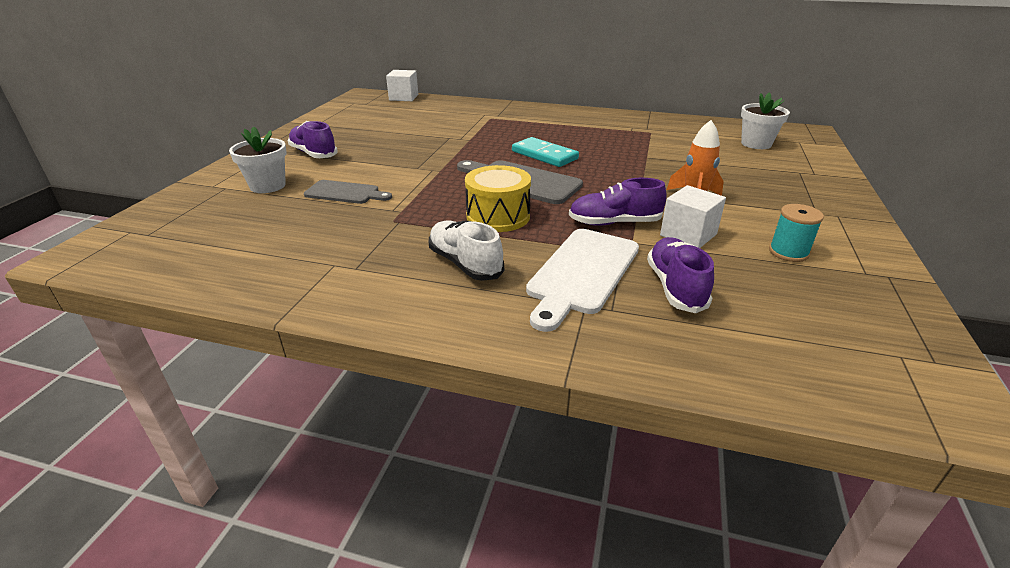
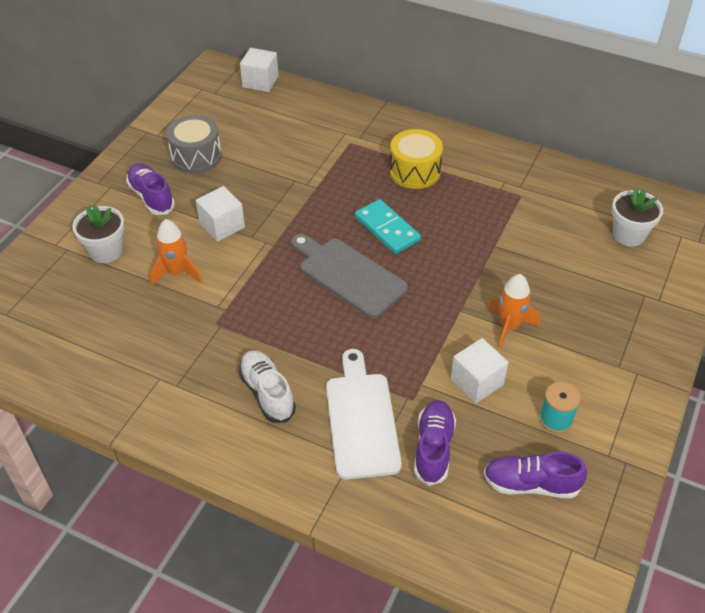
camera: 10 degrees right, 15 degrees up
grey cutting board [304,180,392,204] -> orange rocket [150,219,202,286]
yellow drum [465,165,531,232] -> yellow drum moved to [390,129,443,189]
white cutting board [526,229,639,332] -> white cutting board turned 135 degrees clockwise [326,349,402,479]
purple shoe [569,178,667,226] -> purple shoe moved to [484,452,587,498]
none -> grey drum [166,115,222,173]
none -> white cube [196,186,245,242]

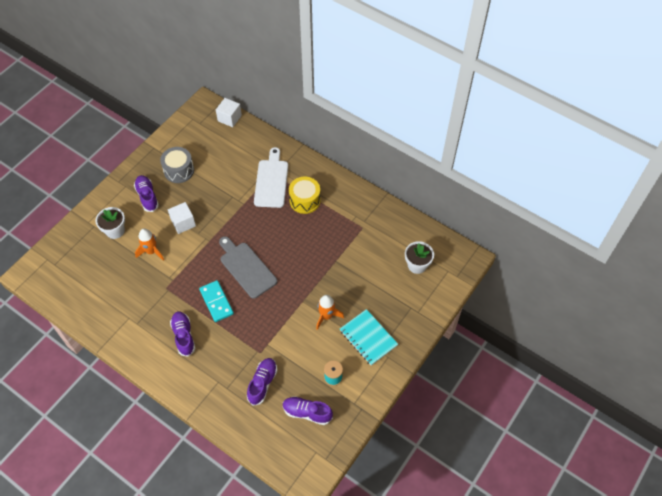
camera: 10 degrees right, 10 degrees up
white shoe [239,350,296,423] -> purple shoe [170,311,195,357]
white cutting board [326,349,402,479] -> white cutting board moved to [254,147,288,208]
turquoise domino [355,199,421,254] -> turquoise domino moved to [199,280,234,322]
white cube [451,338,509,403] -> none
none -> turquoise notebook [340,309,398,366]

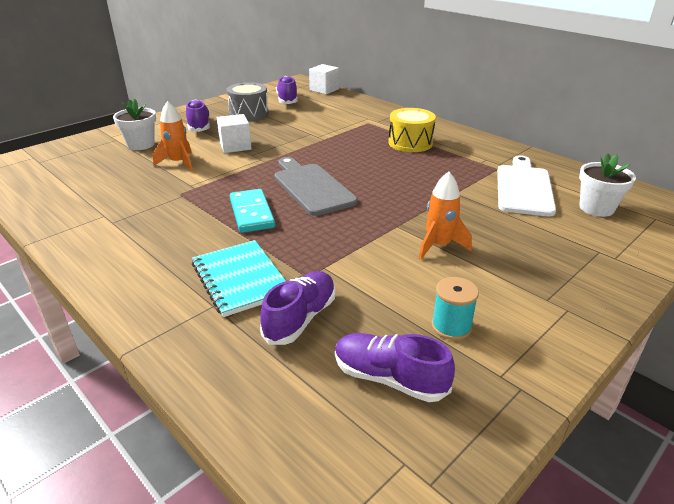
camera: 10 degrees right, 25 degrees down
purple shoe [170,311,195,357] -> purple shoe moved to [276,76,298,104]
white cutting board [254,147,288,208] -> white cutting board moved to [497,155,556,217]
turquoise notebook [340,309,398,366] -> turquoise notebook moved to [192,240,286,317]

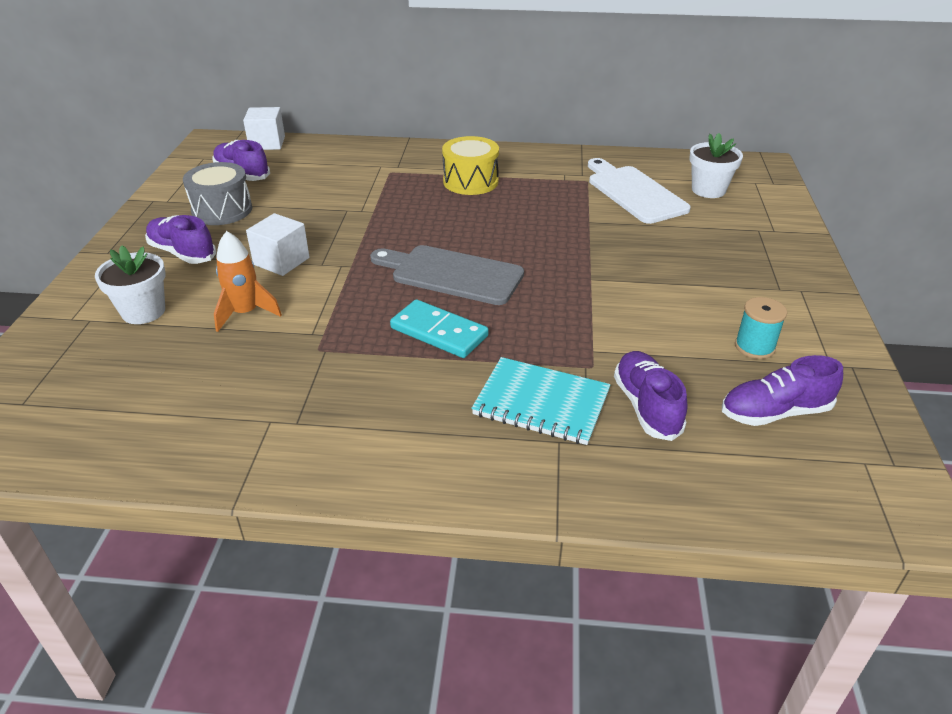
camera: 40 degrees left, 5 degrees up
orange rocket [419,172,472,259] -> none

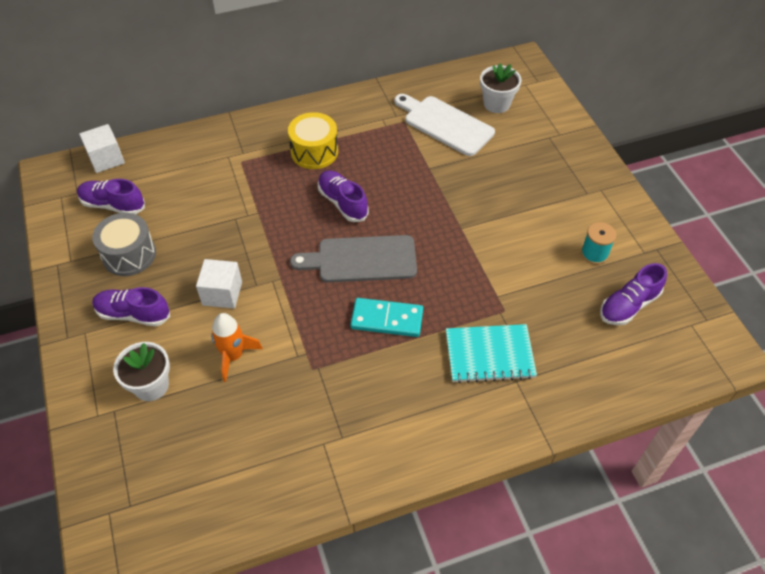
camera: 25 degrees left, 15 degrees up
purple shoe [614,351,688,441] -> purple shoe moved to [318,170,369,222]

